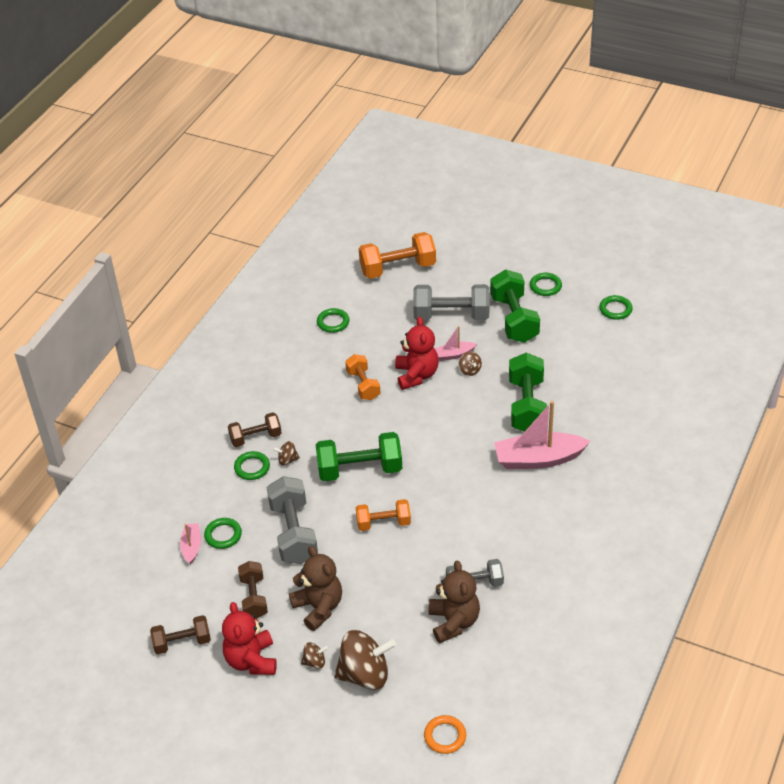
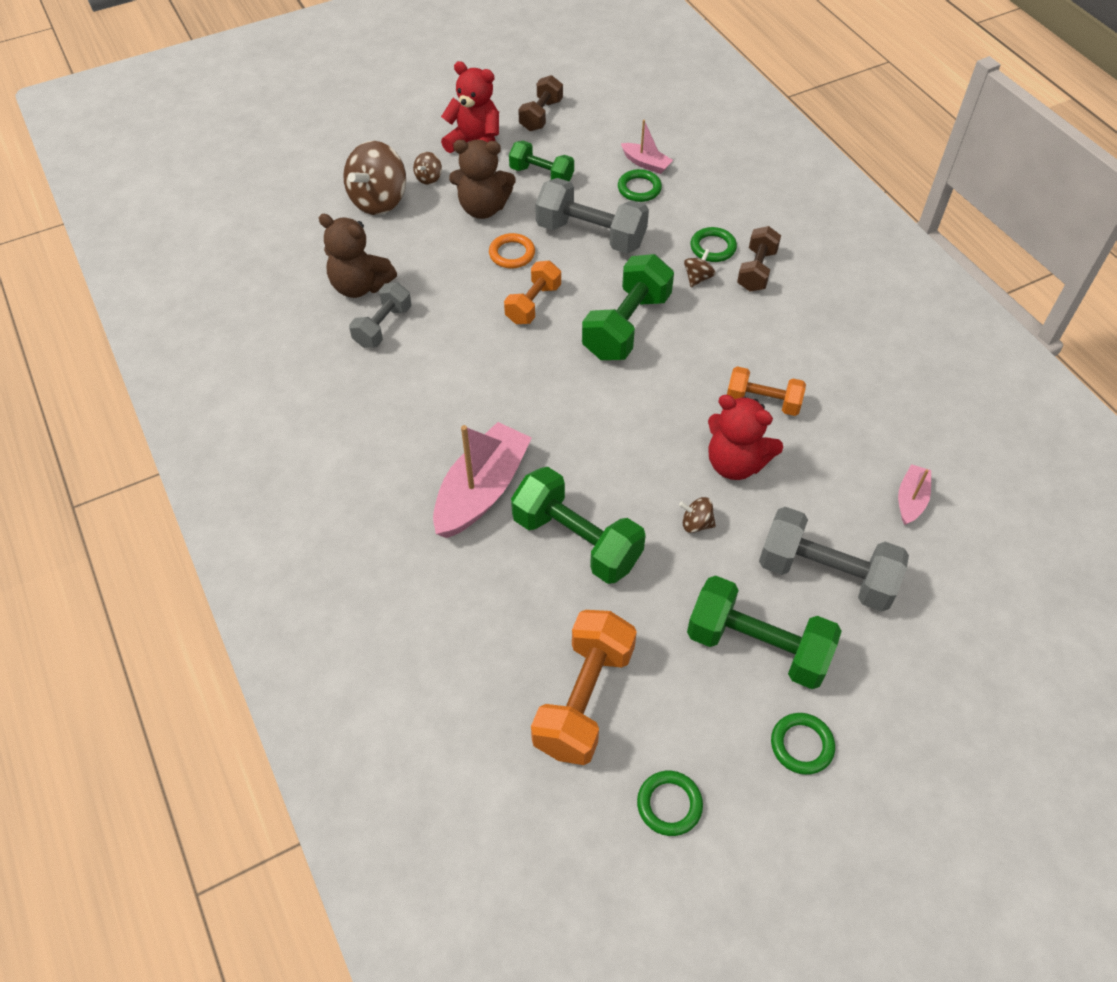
camera: 125 degrees right, 10 degrees up
brown dumbbell [238,561,268,619] -> green dumbbell [509,141,574,181]
green ring [317,308,350,333] -> none
orange dumbbell [359,232,436,279] -> orange dumbbell moved to [531,610,637,765]
grey dumbbell [413,284,489,320] -> grey dumbbell turned 75 degrees clockwise [759,507,909,612]
orange ring [424,715,466,754] -> orange ring moved to [489,233,535,269]
pink boat [435,326,477,361] -> pink boat moved to [898,464,931,525]

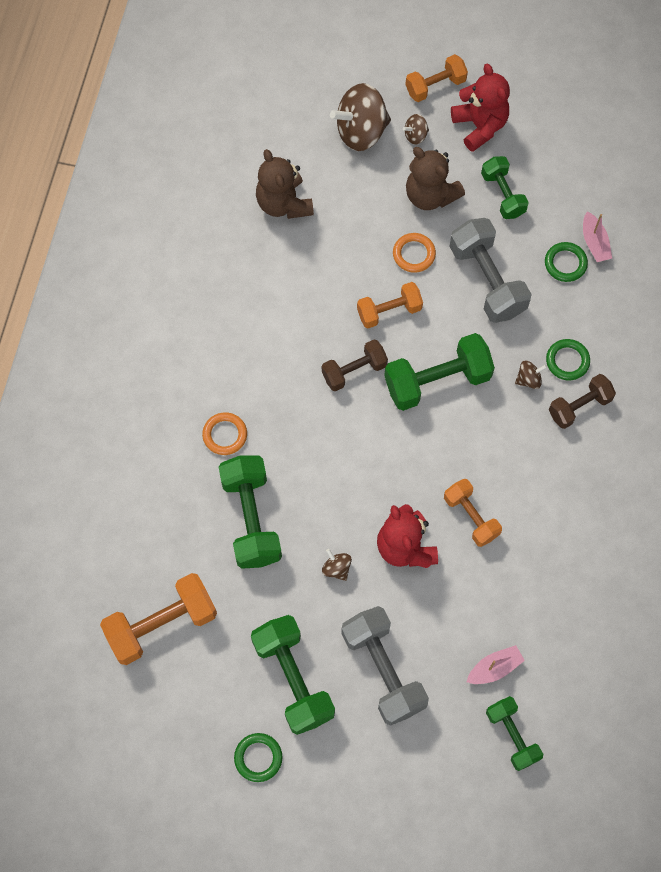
camera: 40 degrees right, 15 degrees up
grey dumbbell [349,282,412,348] -> none
pink boat [433,422,532,538] -> orange ring [202,412,247,455]
brown dumbbell [518,75,563,131] -> brown dumbbell moved to [322,339,388,391]
green ring [637,771,703,836] -> none
none -> orange dumbbell [405,54,468,102]
none -> green dumbbell [486,696,543,771]

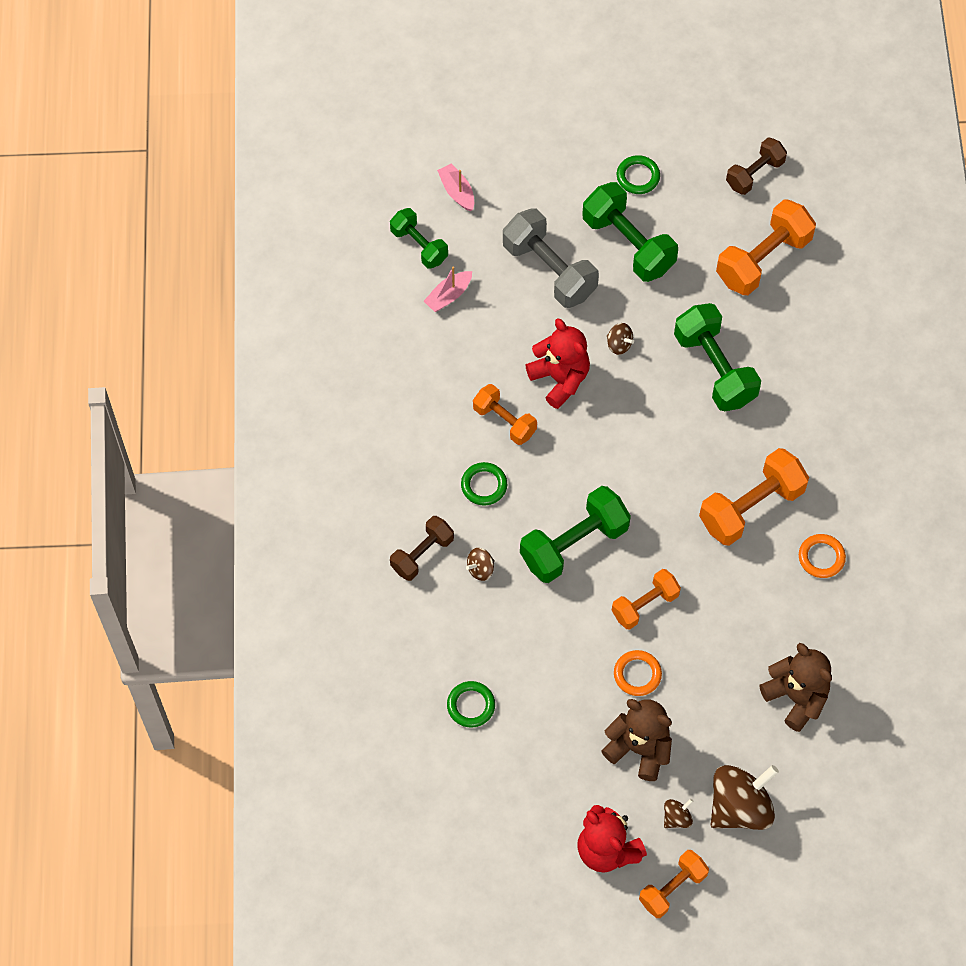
camera: 165 degrees right, 5 degrees down
orange ring [202,412,247,455] -> orange ring moved to [799,534,846,578]
brown dumbbell [322,339,388,391] -> brown dumbbell moved to [726,137,787,195]
grey dumbbell [449,218,532,323] -> none
green dumbbell [481,156,529,219] -> none
green ring [546,339,590,380] -> green ring moved to [461,462,507,506]
pink boat [583,212,612,262] -> pink boat moved to [437,163,474,211]
none -> orange dumbbell [699,448,809,546]

